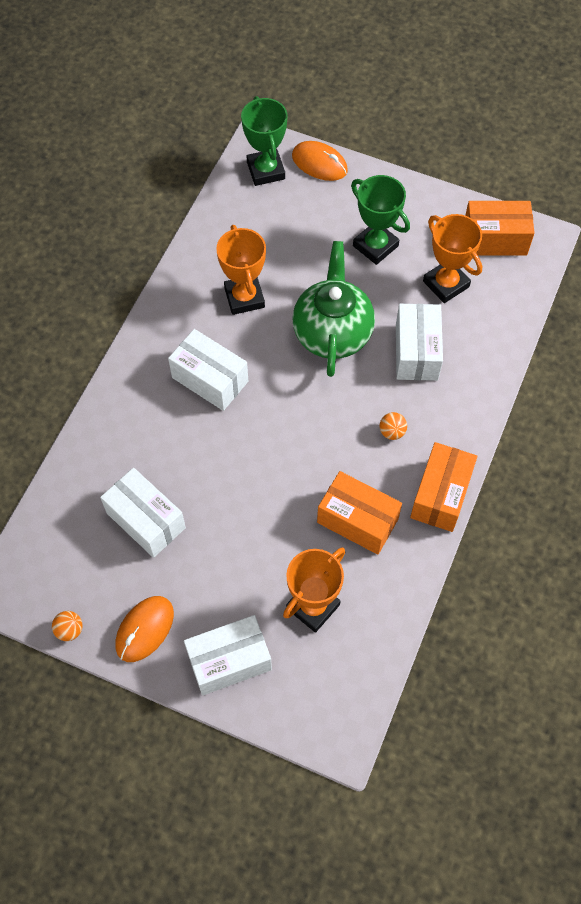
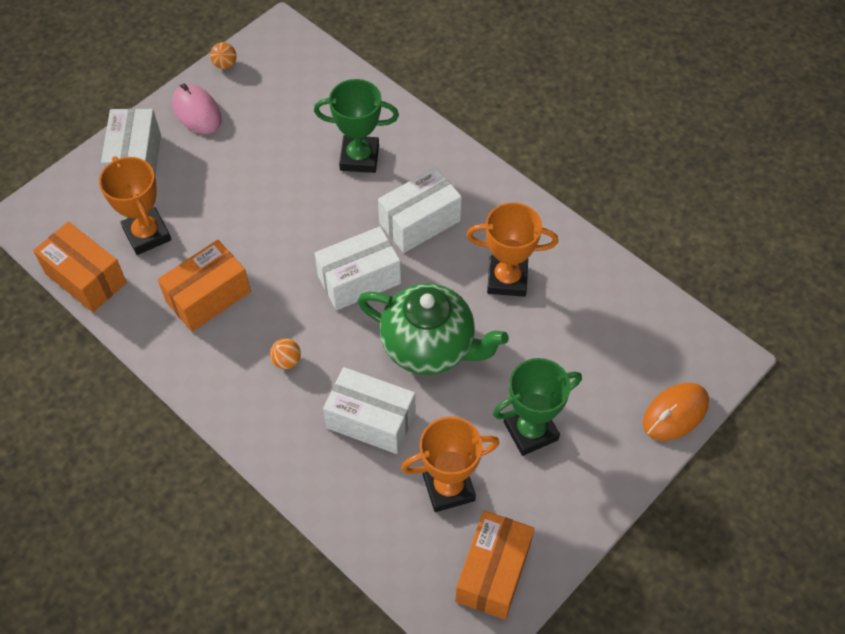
camera: 110 degrees right, 5 degrees down
white box [100,468,186,558] -> white box moved to [315,226,401,310]
orange mouse [115,596,174,662] -> pink mouse [172,84,222,134]
green trophy [241,96,288,186] -> green trophy moved to [314,79,399,173]
orange box [410,442,477,532] -> orange box moved to [33,221,127,312]

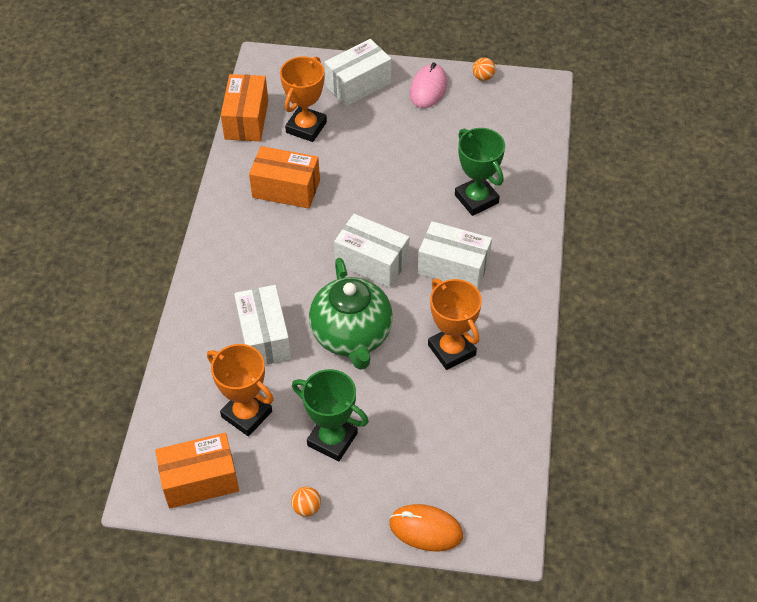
camera: 55 degrees right, 5 degrees down
orange ball [270,338,301,369] -> orange ball moved to [291,487,321,517]

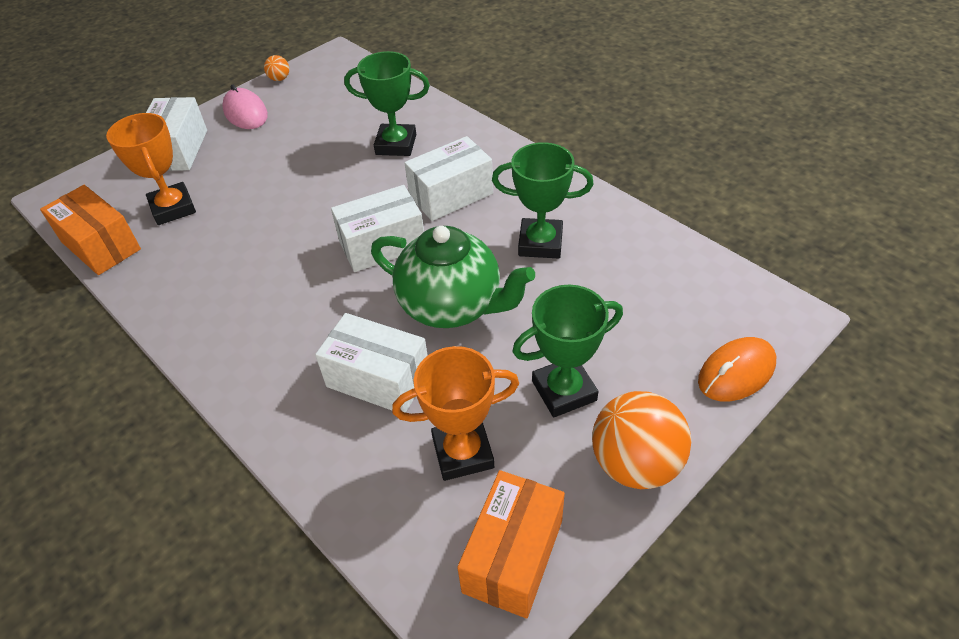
camera: 50 degrees left, 5 degrees down
orange box [249,146,320,208] -> none
orange ball [291,487,321,517] -> orange ball [592,391,691,489], size x2.28
orange trophy [428,279,482,370] -> green trophy [492,142,594,259]

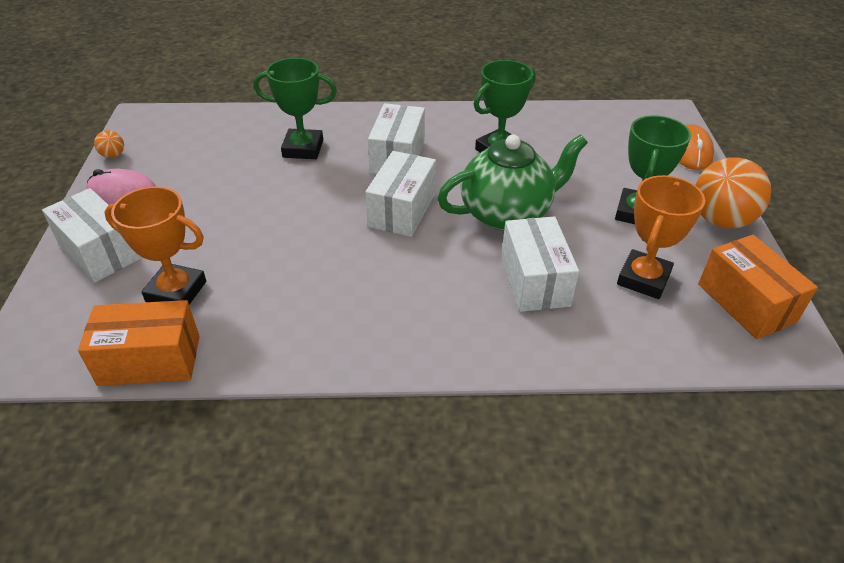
camera: 50 degrees left, 5 degrees down
white box [315,313,428,413] -> white box turned 75 degrees counterclockwise [501,216,579,312]
green trophy [344,51,430,156] -> green trophy turned 45 degrees clockwise [253,58,337,159]

